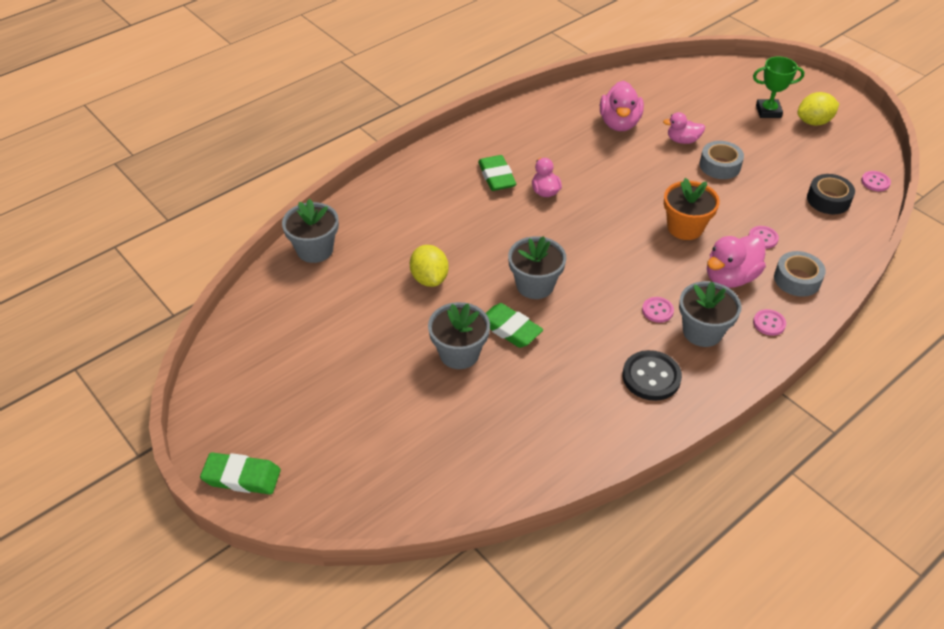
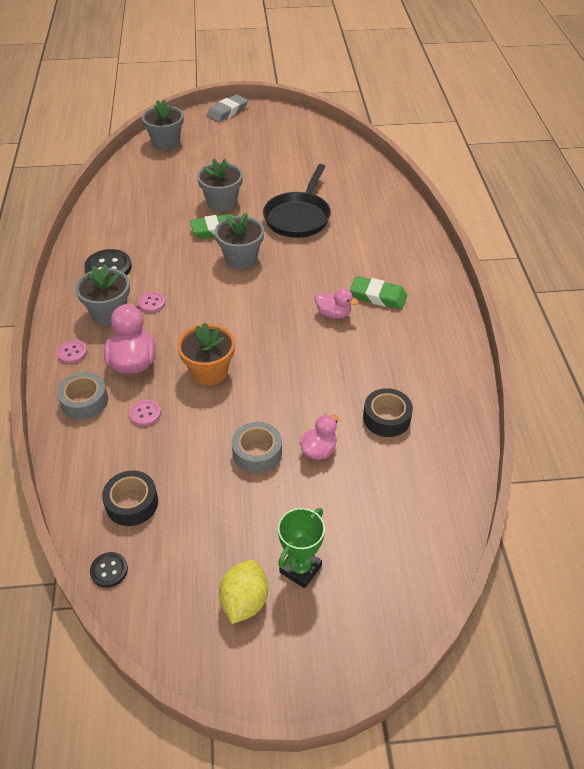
camera: 125 degrees right, 0 degrees up
green eraser [200,453,281,494] -> grey eraser [207,94,248,122]
grey flower pot [282,199,339,263] -> grey flower pot moved to [142,100,184,150]
yellow lemon [410,245,449,287] -> black pan [263,164,331,238]
pink duck [600,81,644,131] -> black tape [363,388,413,437]
pink button [861,171,891,191] -> black button [90,552,128,588]

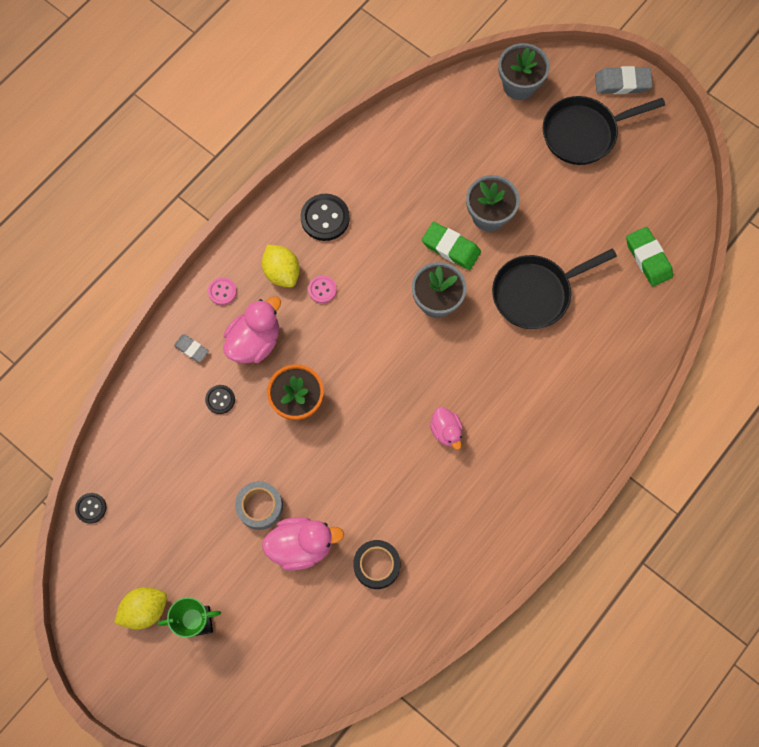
camera: 45 degrees right, 25 degrees up
grey tape [57,372,108,420] -> grey eraser [174,334,209,363]
grey flower pot [75,264,130,325] -> yellow lemon [262,245,300,287]
black tape [102,471,158,526] -> none
pink button [129,400,161,426] -> black button [205,385,235,414]
pink duck [300,414,338,460] -> pink duck [262,517,344,571], size x1.63
green eraser [350,276,407,309] -> green eraser moved to [626,227,673,287]
none -> black pan [543,96,665,165]

